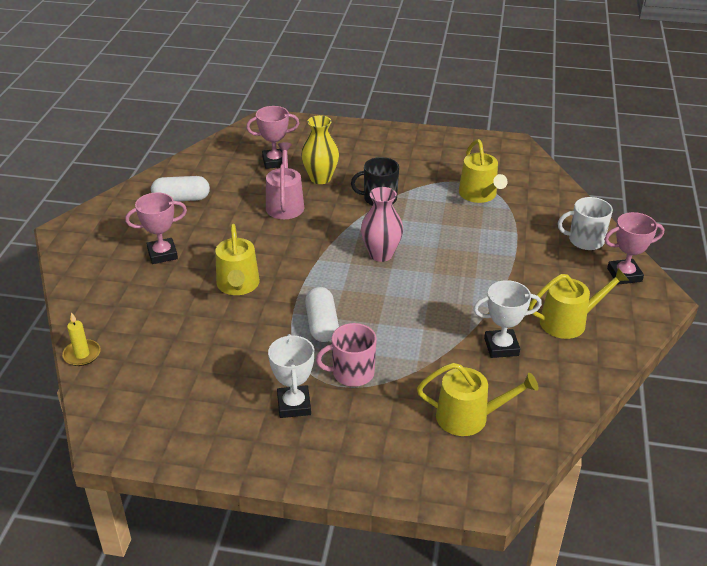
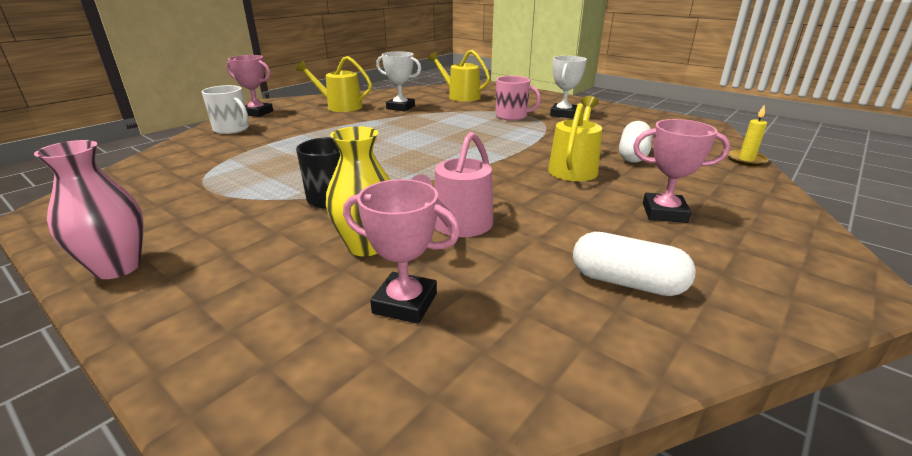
camera: 150 degrees left, 10 degrees down
white capsule [305,287,339,342] -> white capsule moved to [619,121,652,163]
pink vase [361,187,403,262] -> pink vase moved to [34,140,143,279]
yellow watering can [459,139,508,203] -> none

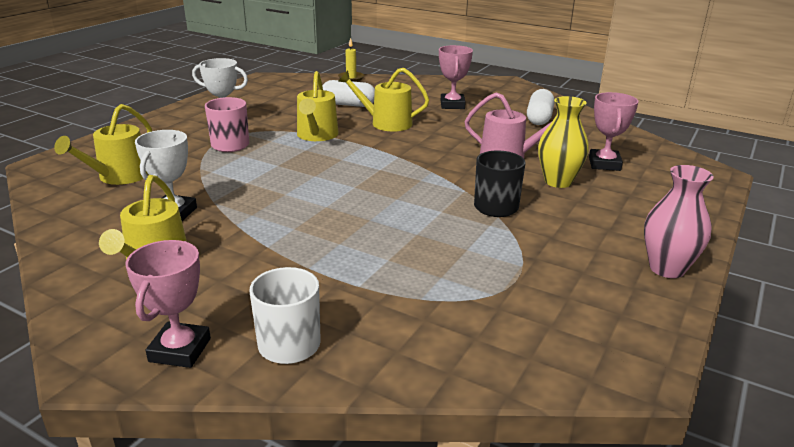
camera: 100 degrees left, 0 degrees up
none -> yellow watering can [297,71,339,141]

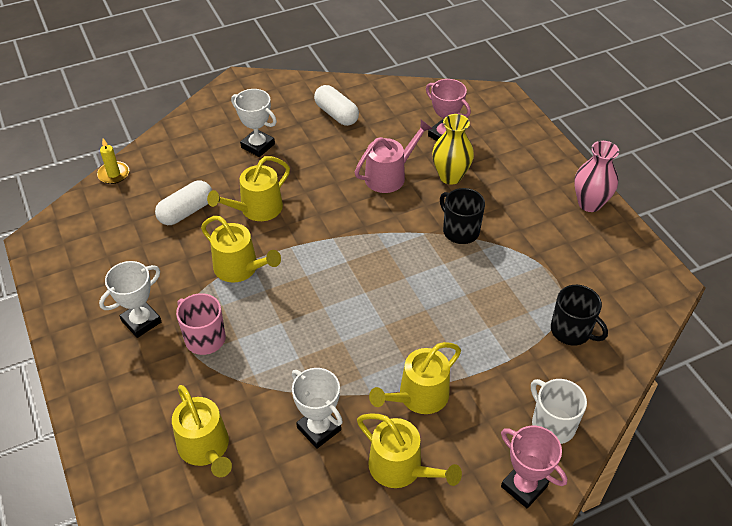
camera: 55 degrees left, 20 degrees up
pink trophy [439,45,473,109] -> white trophy [231,89,277,157]
none -> yellow watering can [369,342,461,414]
none -> black mug [551,285,608,346]

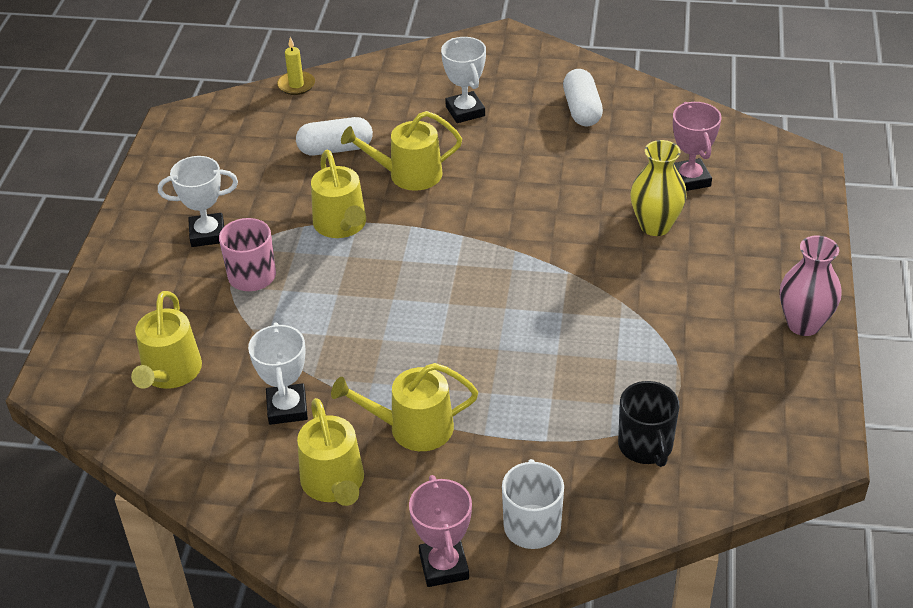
camera: 35 degrees right, 5 degrees down
pink watering can [355,120,432,193] -> none
black mug [440,188,485,244] -> none

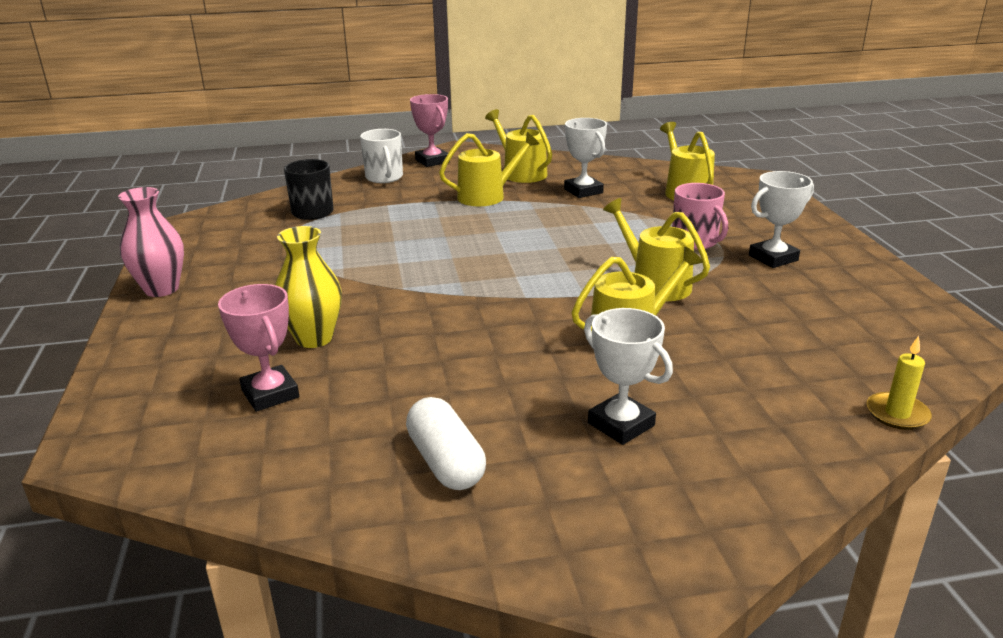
camera: 160 degrees right, 15 degrees down
white capsule [296,117,373,155] -> none

